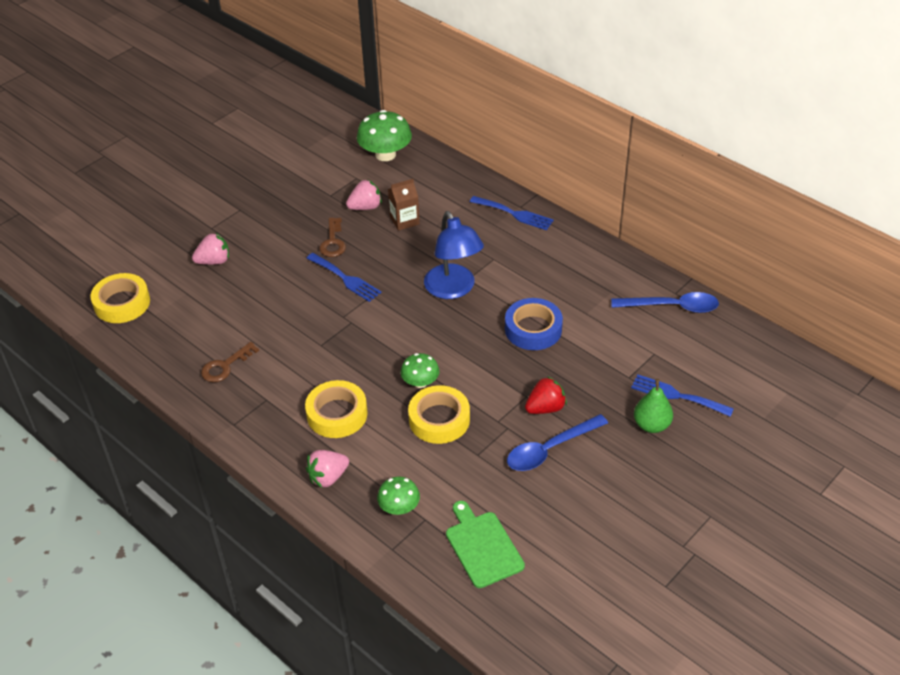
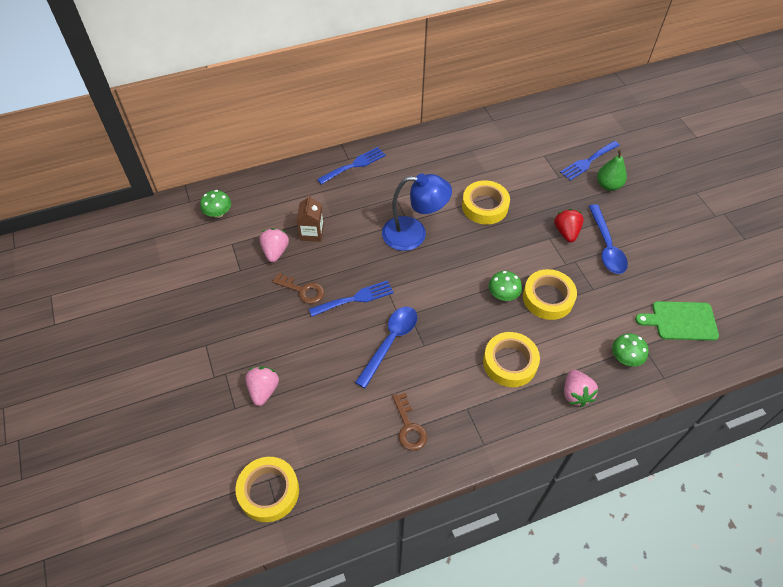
camera: 65 degrees left, 10 degrees up
green mushroom [357,110,412,161] -> green mushroom [200,190,231,218], size x0.58
blue tape [505,298,563,350] -> yellow tape [462,180,510,224]
blue spoon [611,292,719,313] -> blue spoon moved to [355,307,417,388]

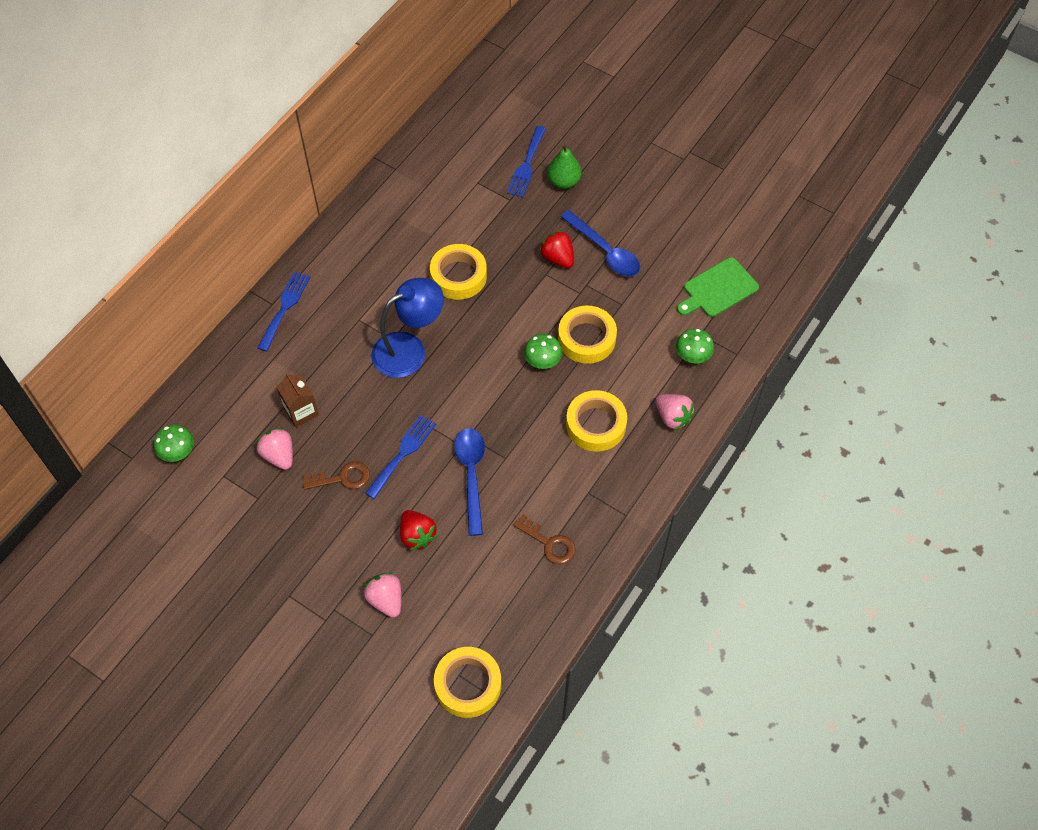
camera: 35 degrees left, 5 degrees up
none -> red strawberry [400,510,437,550]

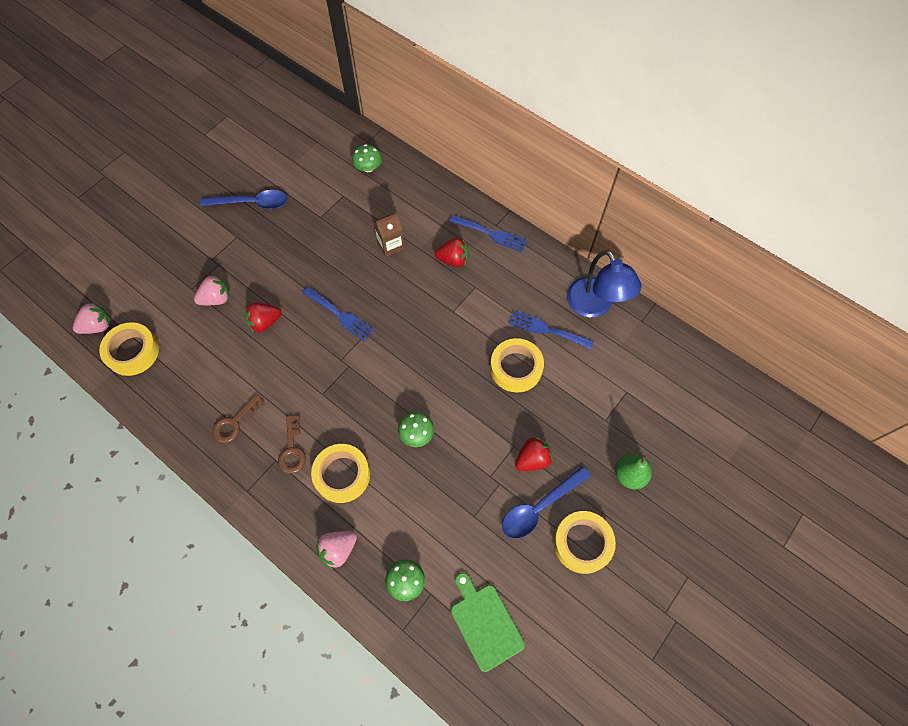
camera: 95 degrees right, 5 degrees up
pink strawberry [256,428,293,470] -> pink strawberry moved to [73,302,111,334]
brown key [303,461,370,490] -> brown key moved to [278,416,306,474]
blue lamp [371,278,444,378] -> blue lamp moved to [567,250,642,318]
blue spoon [454,428,485,536] -> blue spoon moved to [200,190,288,209]
blue fork [507,126,546,198] -> blue fork moved to [508,310,594,349]
yellow tape [558,306,617,364] -> yellow tape moved to [554,511,616,574]
none -> red strawberry [435,238,468,267]

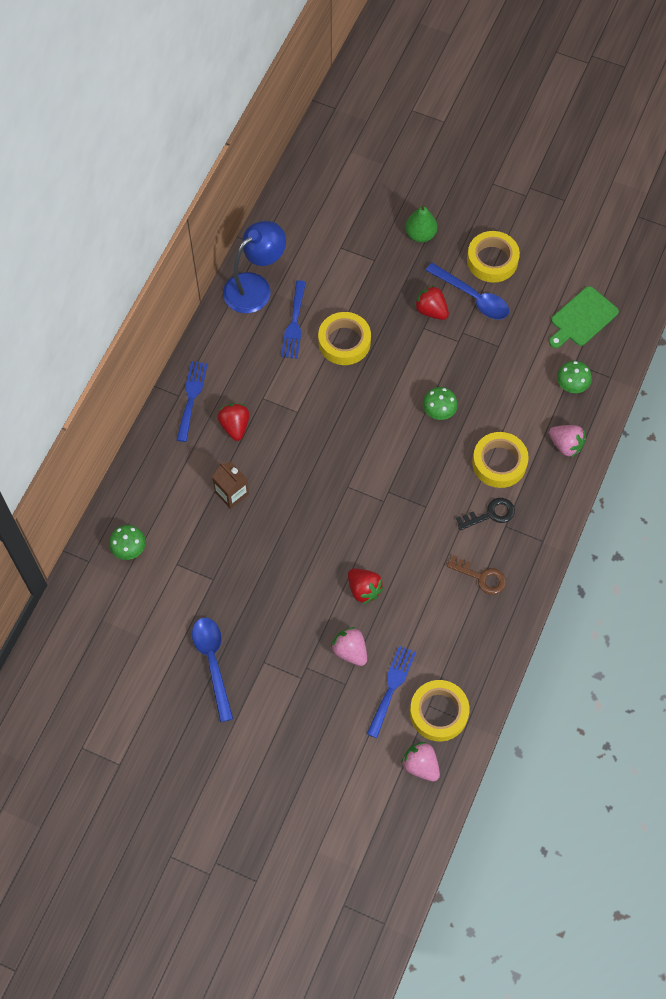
camera: 105 degrees left, 0 degrees up
brown key [278,416,306,474] -> black key [456,498,515,530]
blue fork [303,287,374,341] -> blue fork moved to [367,645,416,738]

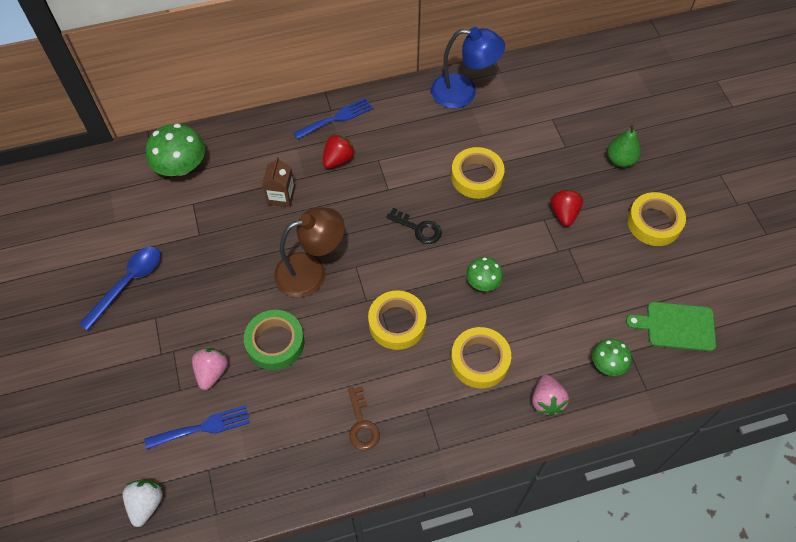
camera: 50 degrees right, 5 degrees down
green mushroom [109,525,146,560] -> green mushroom [146,124,205,176], size x1.71
blue fork [281,280,306,359] -> none
red strawberry [348,569,384,605] -> green tape [244,310,305,370]
pink strawberry [401,742,440,781] -> white strawberry [123,479,163,527]
yellow tape [410,680,470,742] -> yellow tape moved to [368,290,426,350]
blue spoon [426,263,509,320] -> none
black key [456,498,515,530] -> black key moved to [386,208,442,244]
none -> brown lamp [274,207,345,297]

